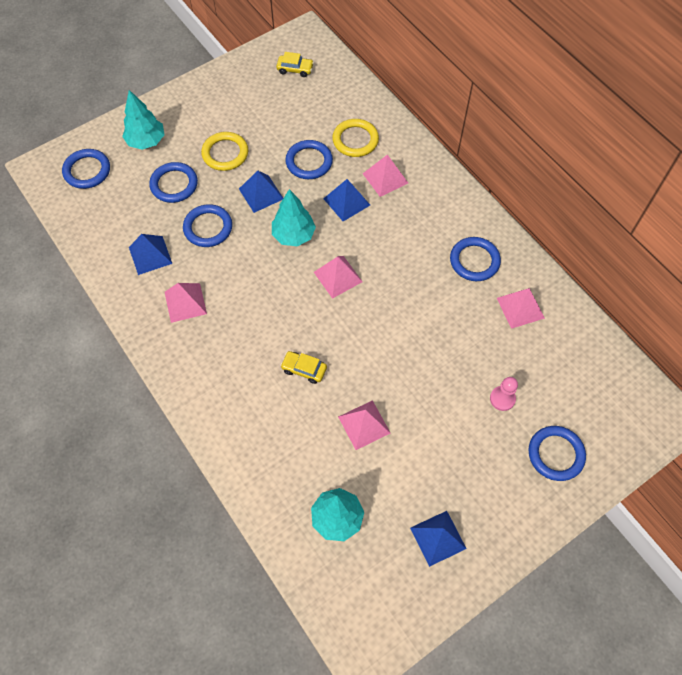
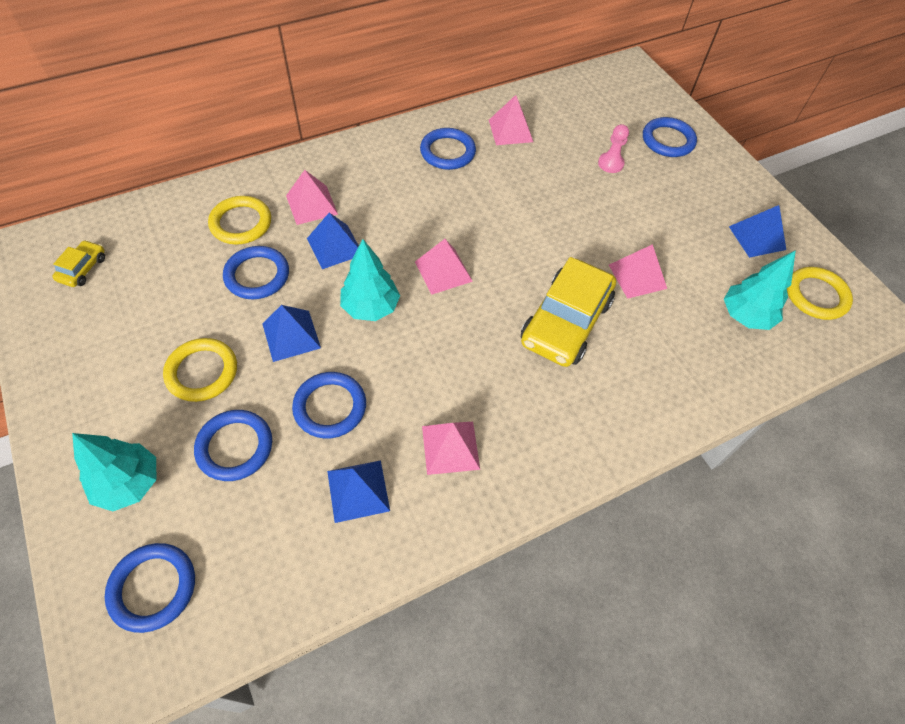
camera: 85 degrees left, 5 degrees down
yellow car [280,351,327,384] -> yellow car [520,257,616,367], size x2.21
none -> yellow ring [787,267,853,320]

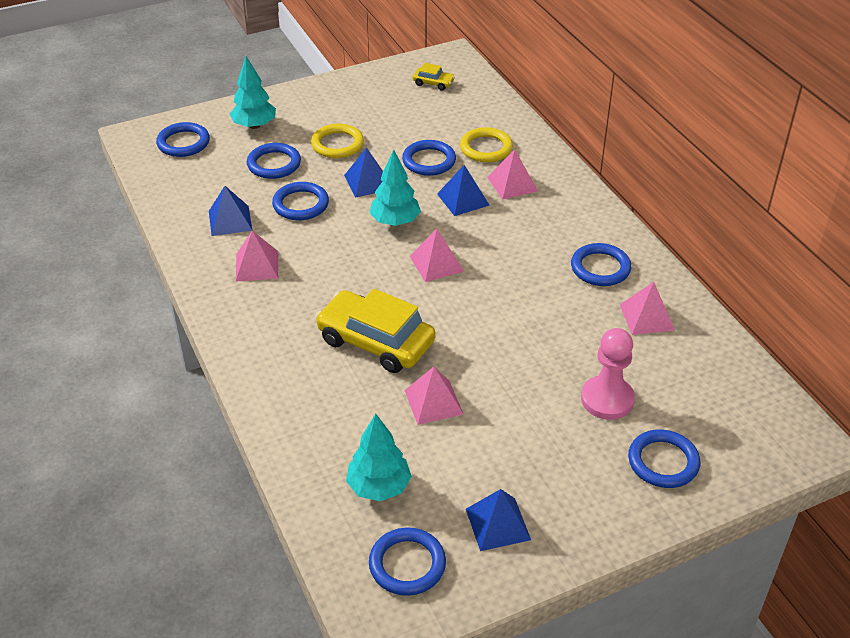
camera: 95 degrees right, 15 degrees down
pink pawn [598,124,629,173] -> pink pawn [581,328,635,420], size x1.69
yellow ring [787,267,853,320] -> blue ring [369,528,446,596]

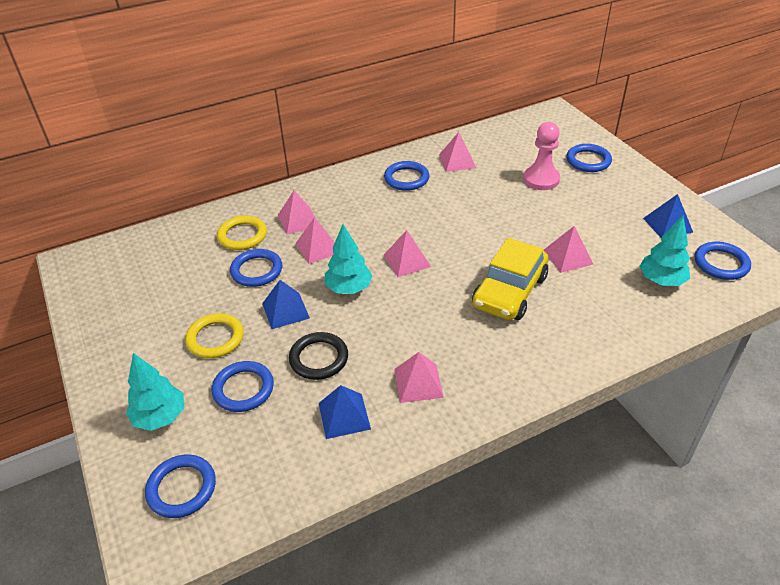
camera: 90 degrees left, 0 degrees up
blue ring [272,182,329,220] -> black ring [289,332,348,380]
yellow car [413,63,455,91] -> none
blue pyramid [437,165,490,216] -> pink pyramid [295,217,335,264]

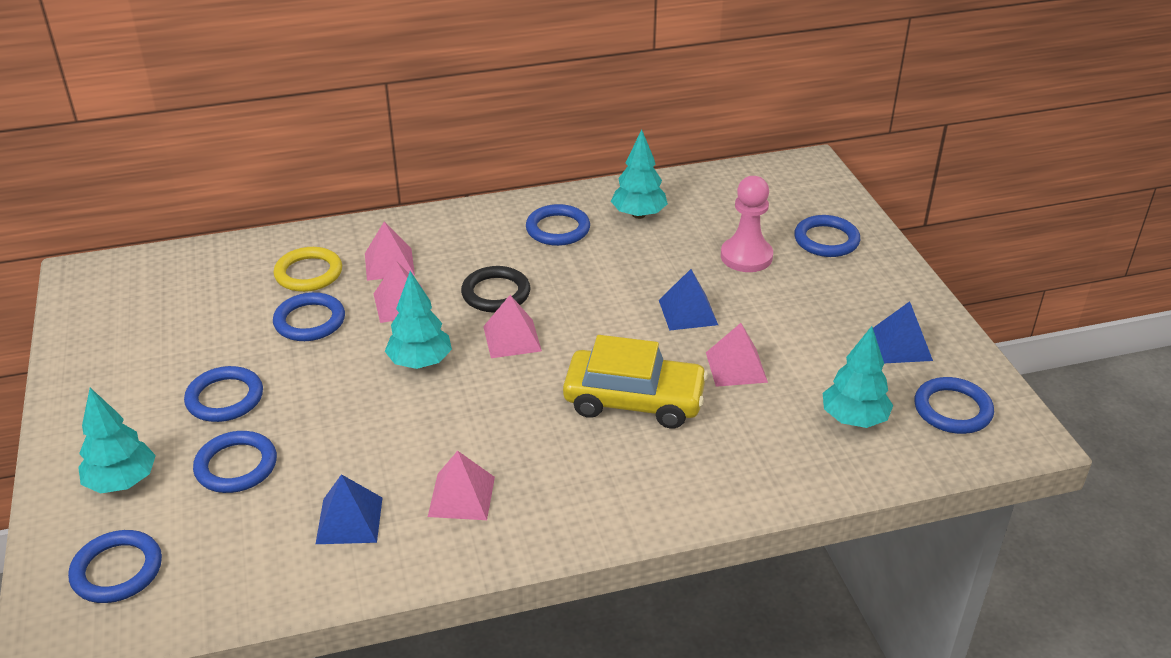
camera: 10 degrees right, 5 degrees down
yellow ring [185,313,244,358] -> blue ring [184,366,263,422]
blue pyramid [262,280,310,329] -> blue pyramid moved to [659,269,718,331]
black ring [289,332,348,380] -> black ring moved to [461,266,530,312]
pink pyramid [439,132,476,172] -> turquoise tree [611,129,668,219]
yellow car [472,238,548,320] -> yellow car turned 120 degrees counterclockwise [563,335,708,428]

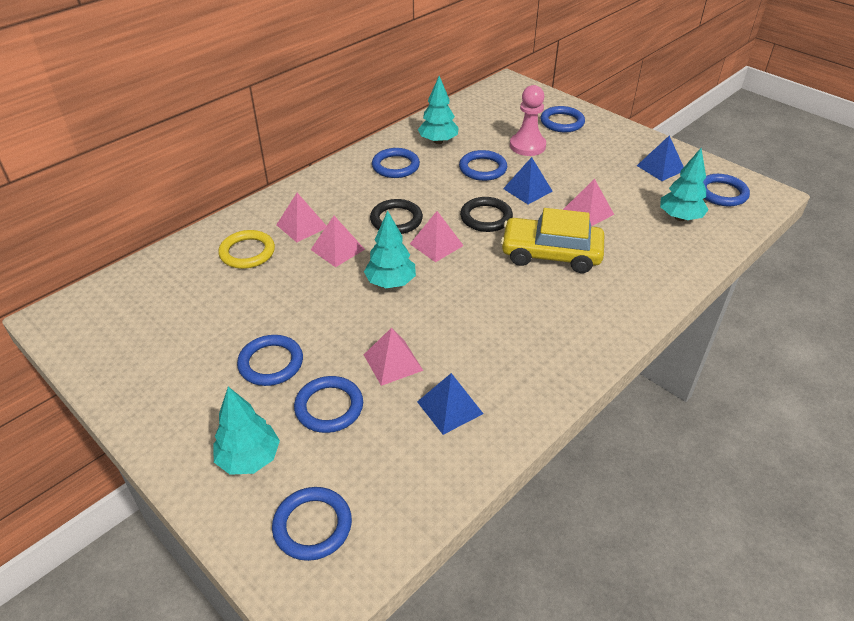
camera: 30 degrees left, 5 degrees up
blue ring [273,292,345,341] -> blue ring moved to [459,150,507,181]
pink pyramid [428,451,495,520] -> pink pyramid moved to [364,328,423,386]
yellow car [563,335,708,428] -> yellow car turned 150 degrees counterclockwise [501,208,604,273]
none -> black ring [460,197,513,232]

